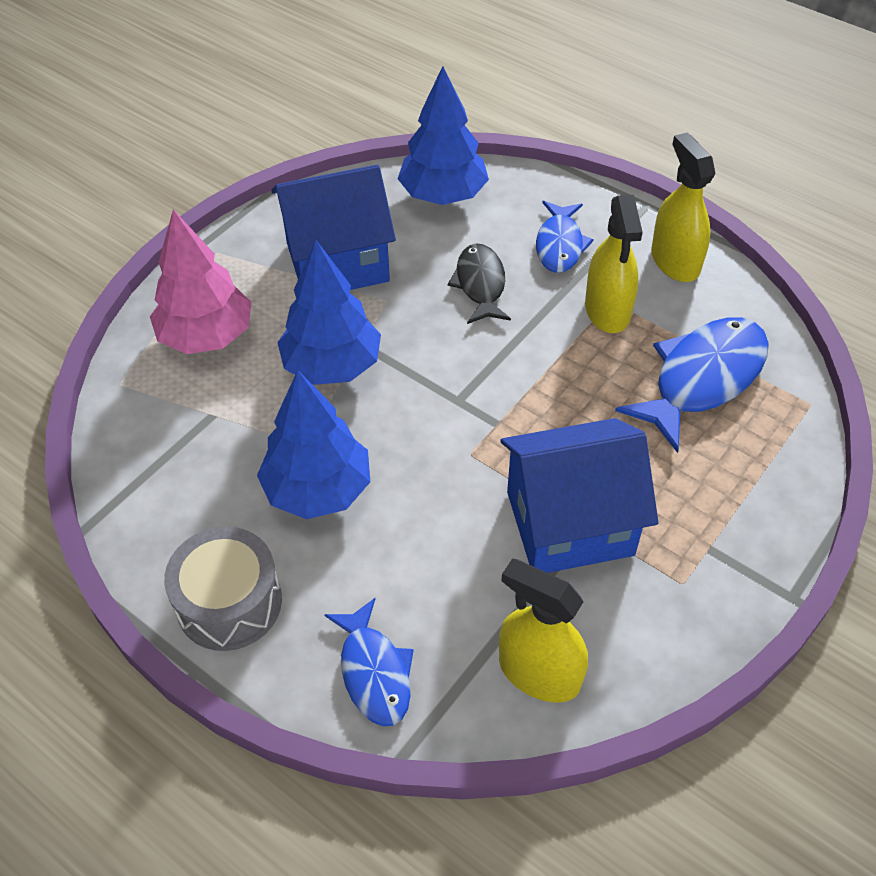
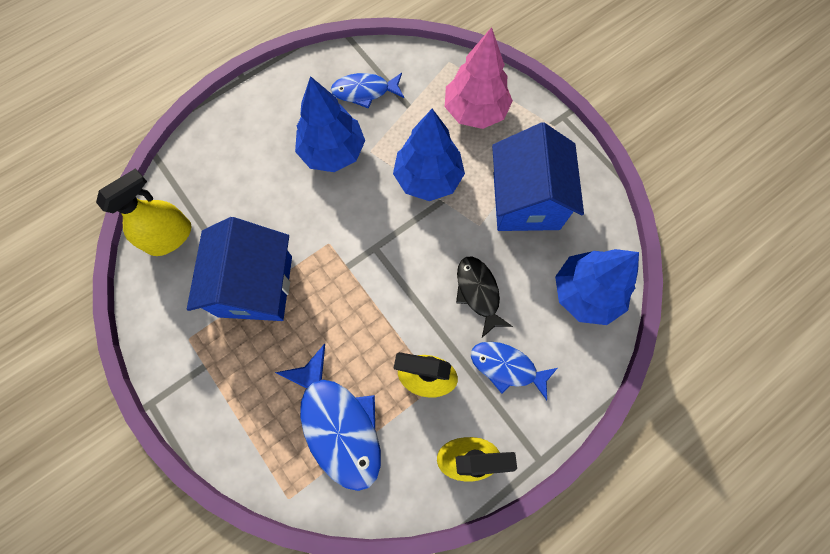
camera: 105 degrees right, 20 degrees up
grey drum [164,527,282,651] -> none
blue fish [324,598,414,726] -> blue fish moved to [331,73,404,109]
black fish [448,243,511,324] -> black fish turned 120 degrees counterclockwise [456,256,513,338]

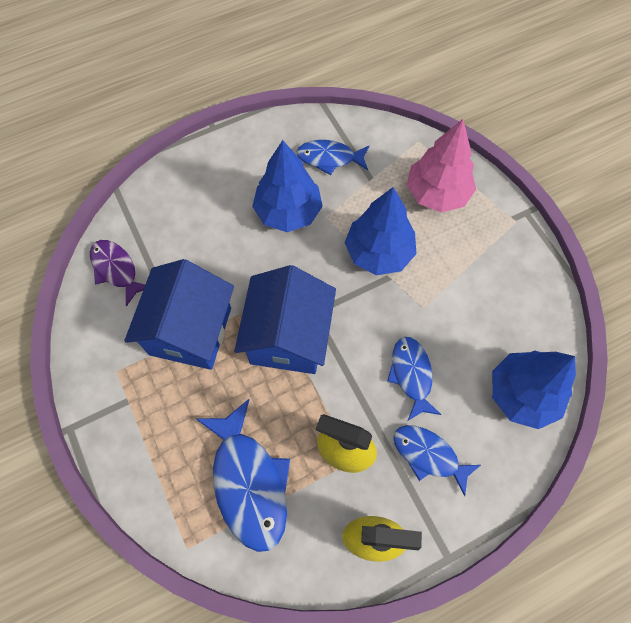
camera: 10 degrees right, 5 degrees down
yellow spray bottle [96,169,191,256] -> purple fish [90,240,145,307]
black fish [456,256,513,338] -> blue fish [387,337,441,421]
blue house [492,122,584,231] -> blue house moved to [234,265,336,374]

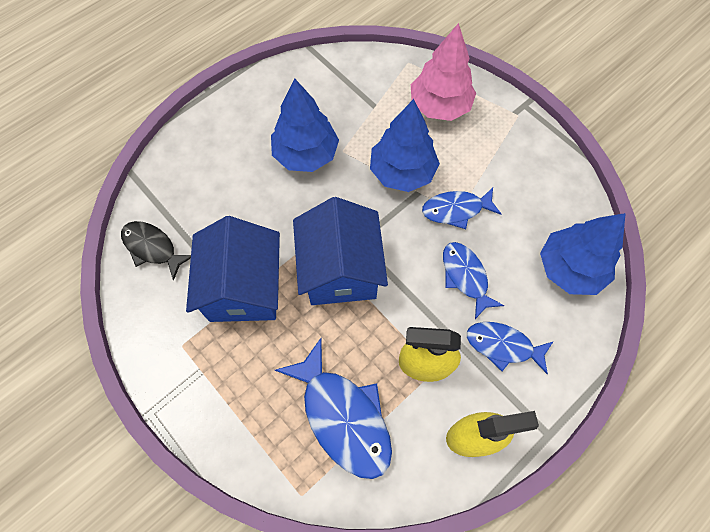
camera: 15 degrees left, 0 degrees up
purple fish [90,240,145,307] -> black fish [121,221,191,281]
blue fish [297,140,369,175] -> blue fish moved to [422,188,501,229]

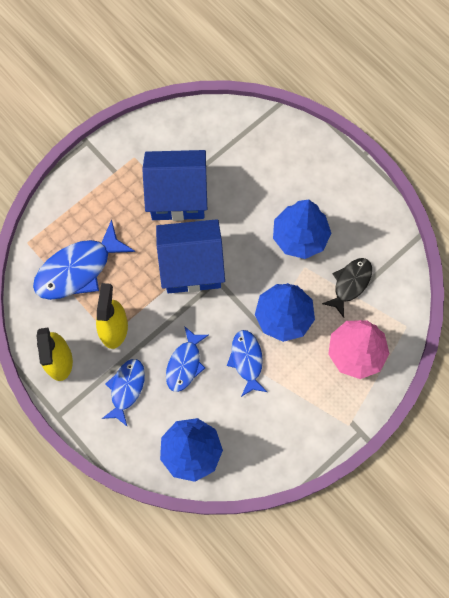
camera: 90 degrees right, 5 degrees up
black fish [121,221,191,281] -> black fish moved to [322,258,372,318]
blue fish [443,242,504,319] -> blue fish turned 135 degrees clockwise [166,326,208,392]

